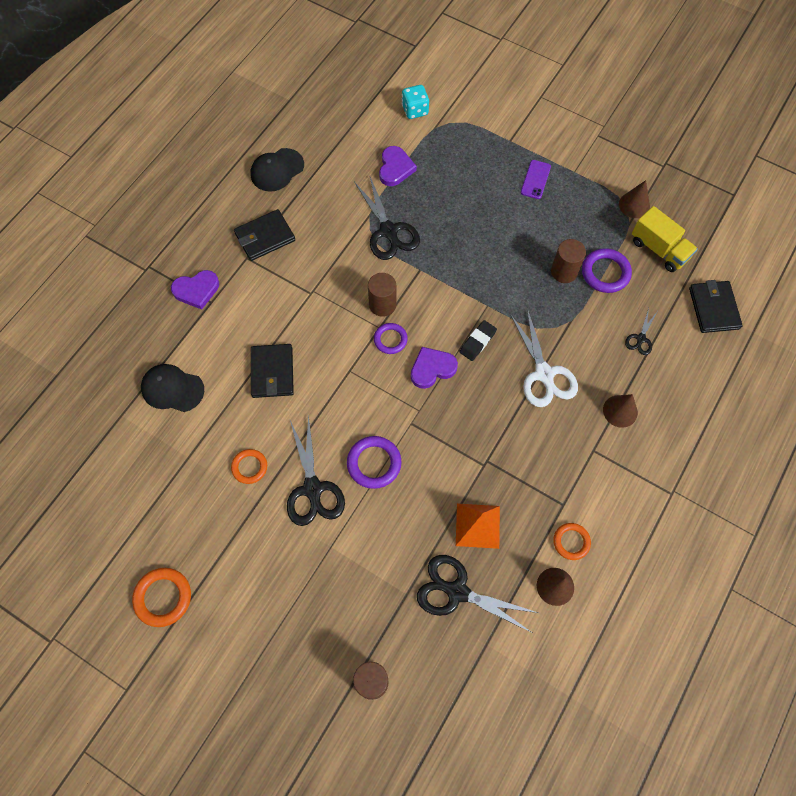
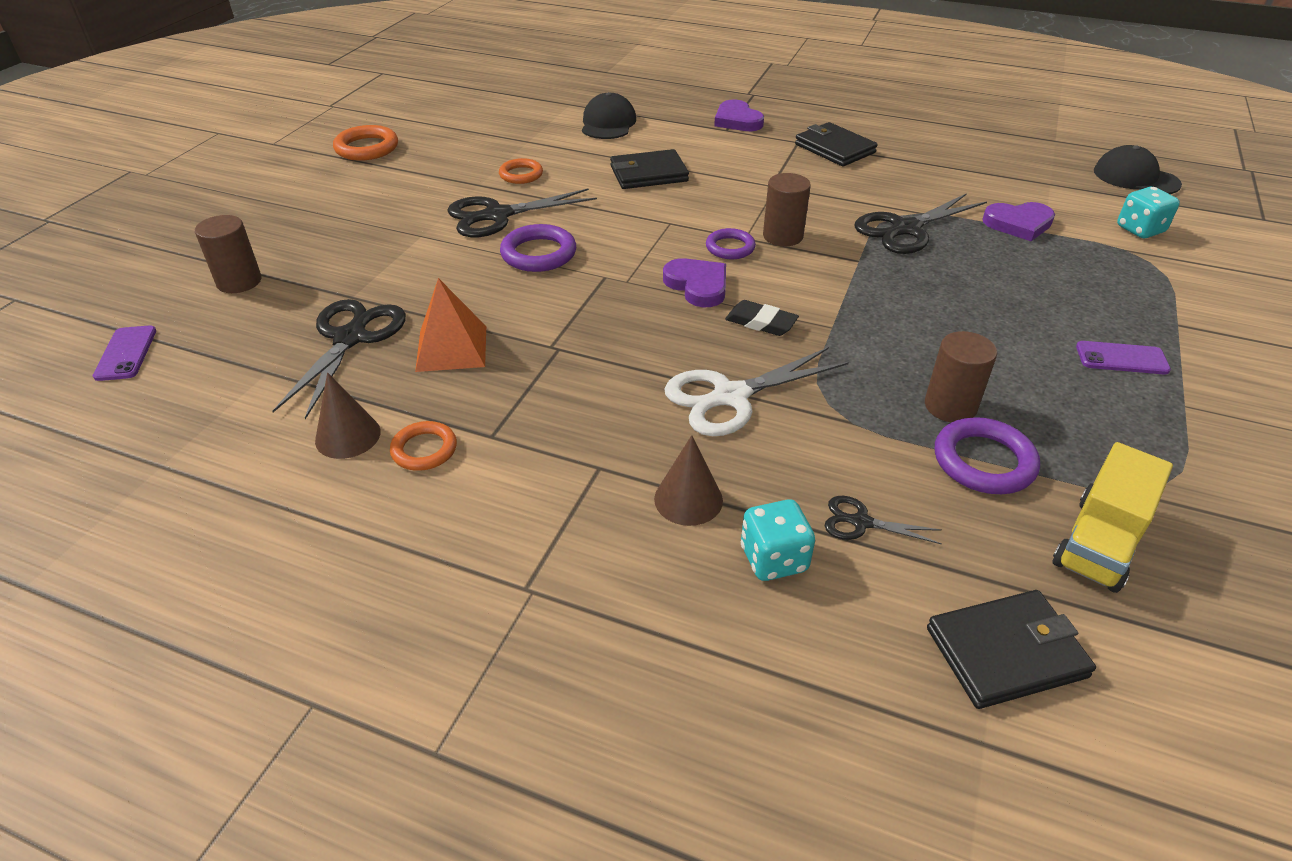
camera: 80 degrees right, 25 degrees down
black cap [251,148,304,191] -> black cap moved to [1094,145,1182,194]
brown cone [619,180,650,218] -> none
none -> purple phone [93,326,156,381]
none -> turquoise dice [741,499,815,581]

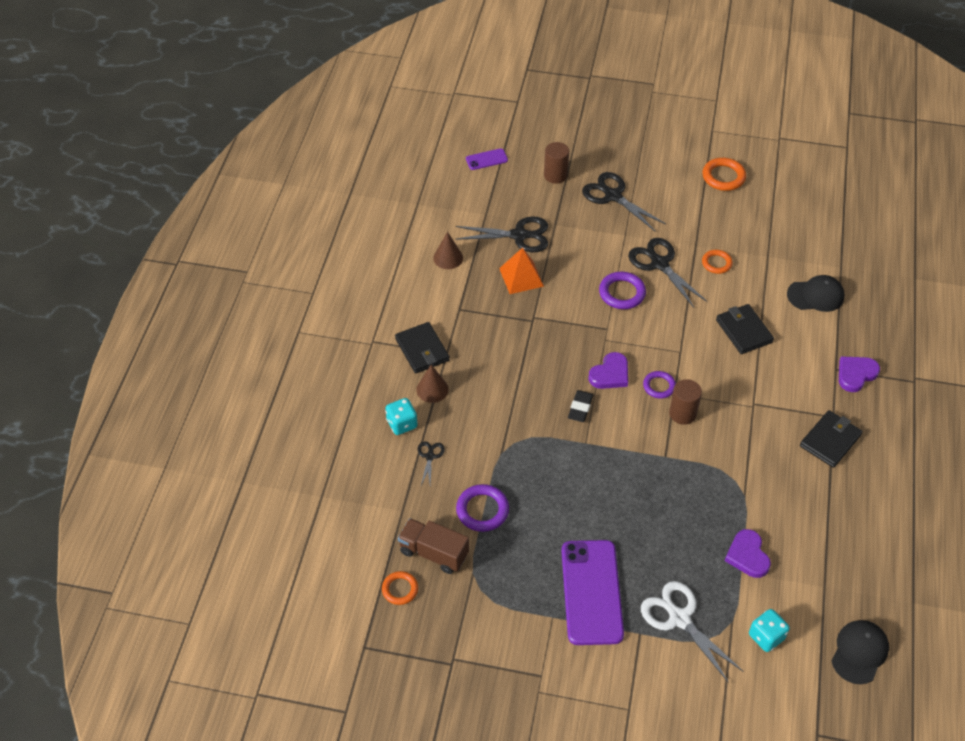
camera: 80 degrees right, 10 degrees up
orange ring [390,421,457,471] -> orange ring moved to [382,571,418,605]
white scissors [664,347,849,436] -> white scissors moved to [641,581,743,683]
black scissors [855,193,987,254] -> black scissors moved to [582,172,666,231]
brown cylinder [925,331,997,422] -> none
black wallet [927,590,1096,709] -> black wallet moved to [395,322,450,373]
yellow truck [1053,442,1173,593] -> brown truck [398,518,469,574]
purple phone [1076,341,1171,375] -> purple phone [561,540,624,645], size x2.19

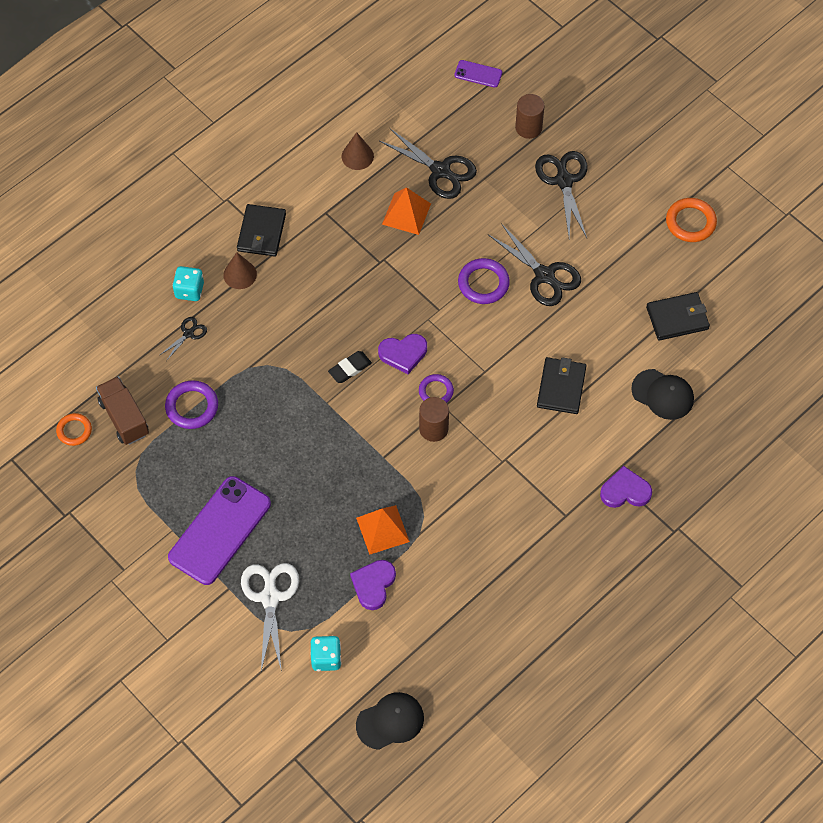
camera: 35 degrees right, 10 degrees up
black scissors [628,238,708,308] -> black scissors turned 135 degrees clockwise [489,223,581,306]
orange ring [702,250,733,274] -> none
black wallet [800,410,863,468] -> black wallet moved to [646,292,710,341]
none -> orange pyramid [356,505,410,555]

